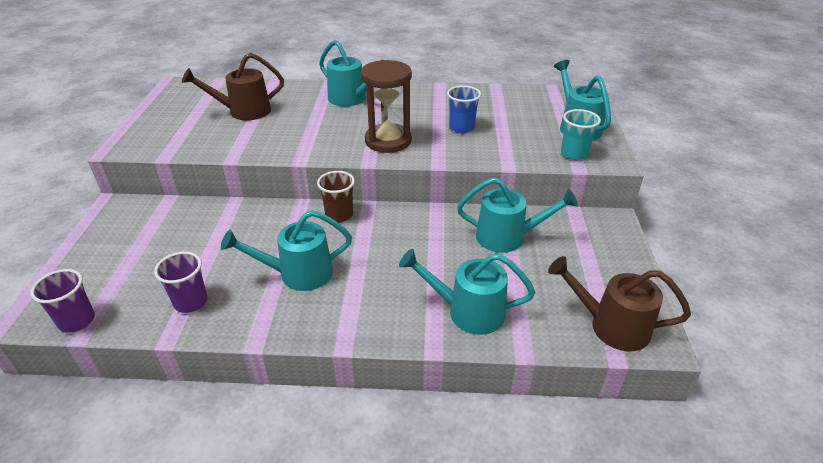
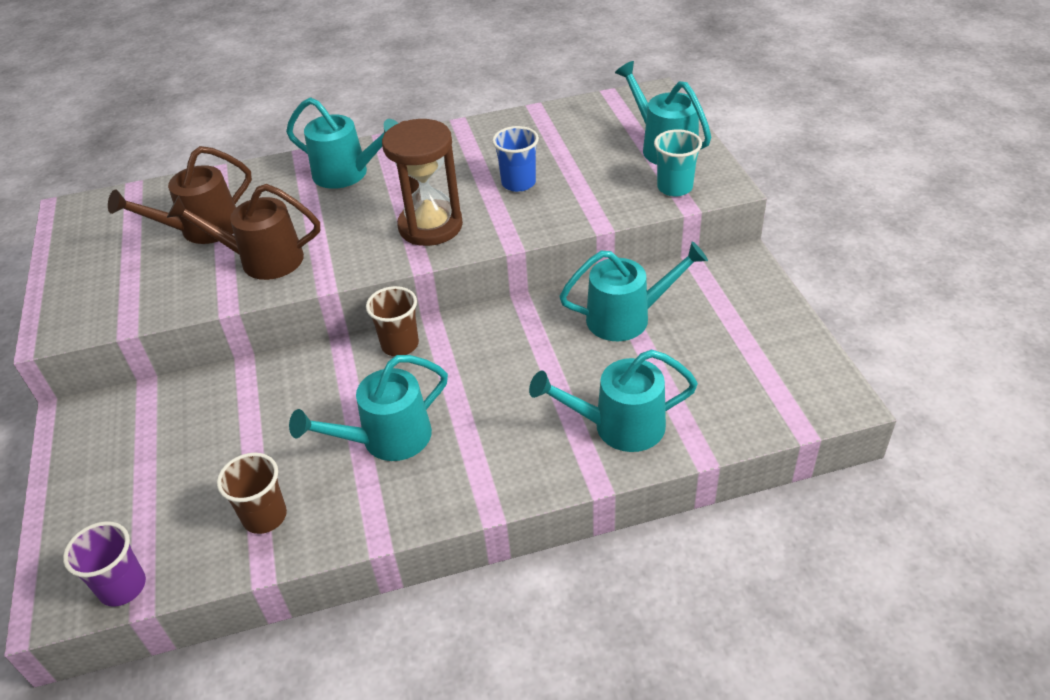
camera: 15 degrees left, 5 degrees up
purple cup [154,251,208,313] -> brown cup [217,453,287,534]
brown watering can [548,256,691,351] -> brown watering can moved to [167,184,320,280]

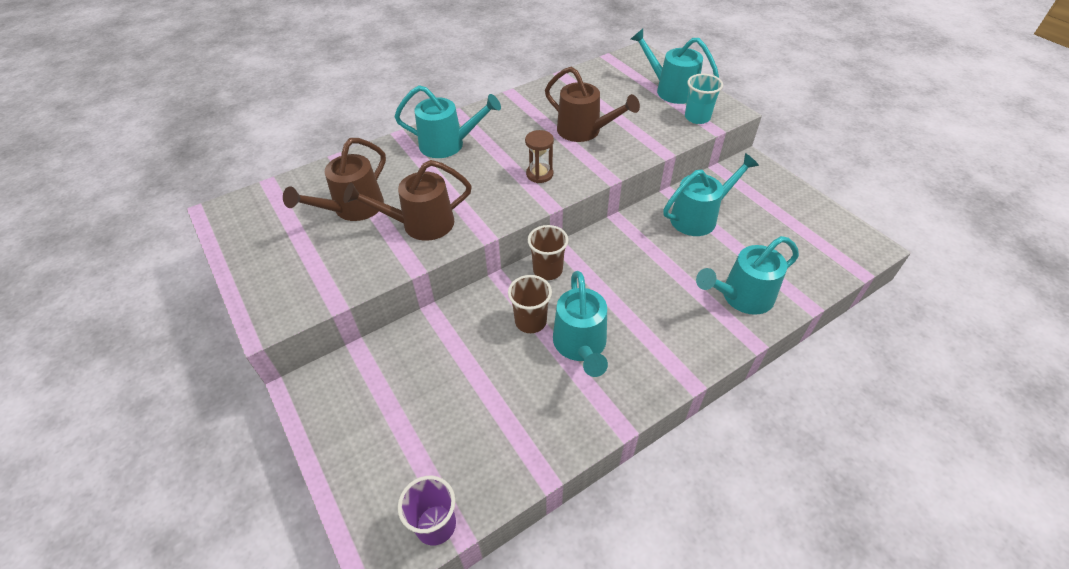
camera: 20 degrees left, 5 degrees up
brown cup [217,453,287,534] -> brown cup moved to [508,275,552,333]
turquoise watering can [289,355,448,461] -> turquoise watering can turned 45 degrees counterclockwise [553,271,608,377]
brown hourglass [382,119,463,246] -> brown hourglass [525,130,554,183], size x0.54
blue cup [492,126,539,192] -> brown watering can [545,67,640,142]

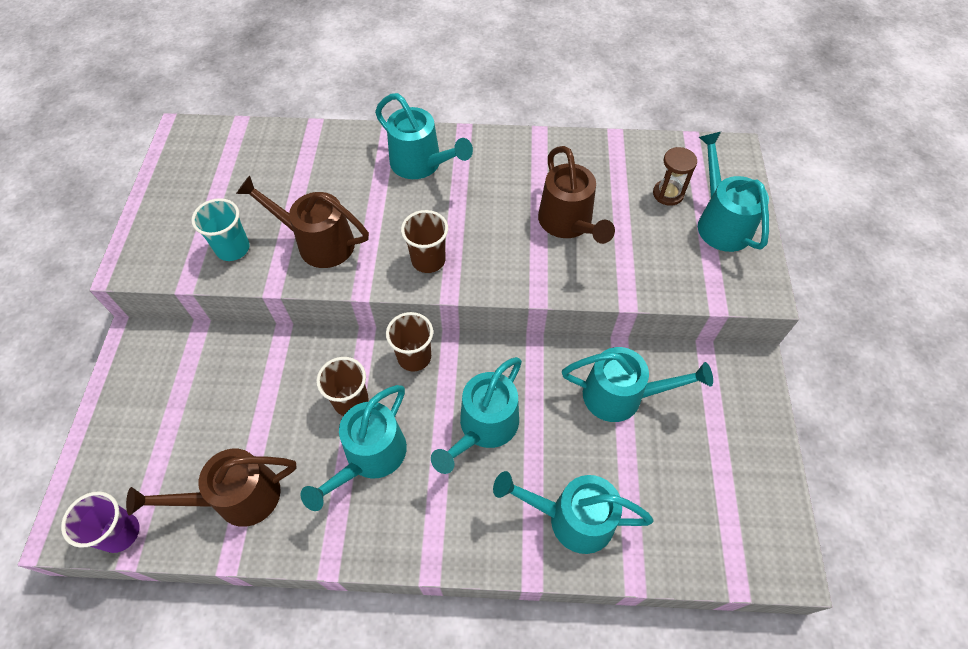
camera: 35 degrees right, 10 degrees up
brown watering can [283,138,386,221] -> brown watering can moved to [126,449,297,527]
brown hourglass [525,130,554,183] -> brown hourglass moved to [653,147,697,206]
turquoise cup [685,74,723,124] -> turquoise cup moved to [191,198,250,261]
none -> brown cup [401,210,448,273]
none -> turquoise watering can [431,357,522,474]

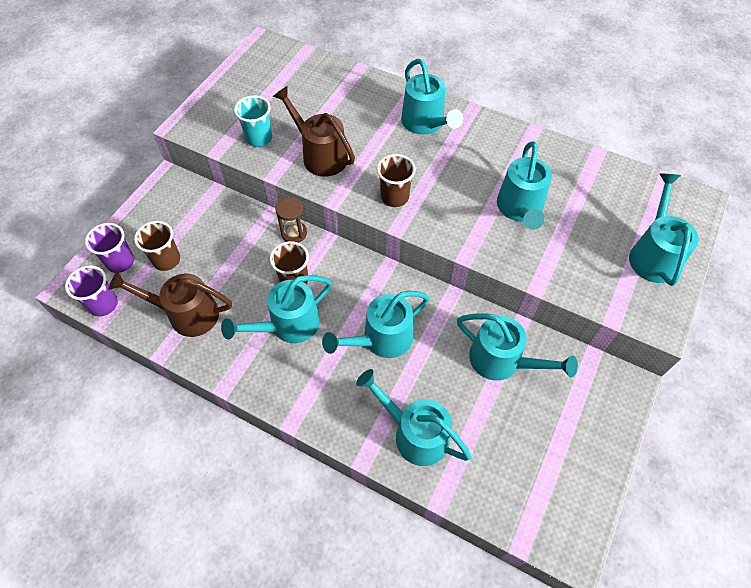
camera: 25 degrees right, 0 degrees up
brown cup [386,312,433,372] -> brown cup moved to [134,221,180,271]
brown watering can [538,146,615,244] -> turquoise watering can [497,142,552,230]
brown hourglass [653,147,697,206] -> brown hourglass moved to [275,197,307,243]
none -> purple cup [85,223,134,273]

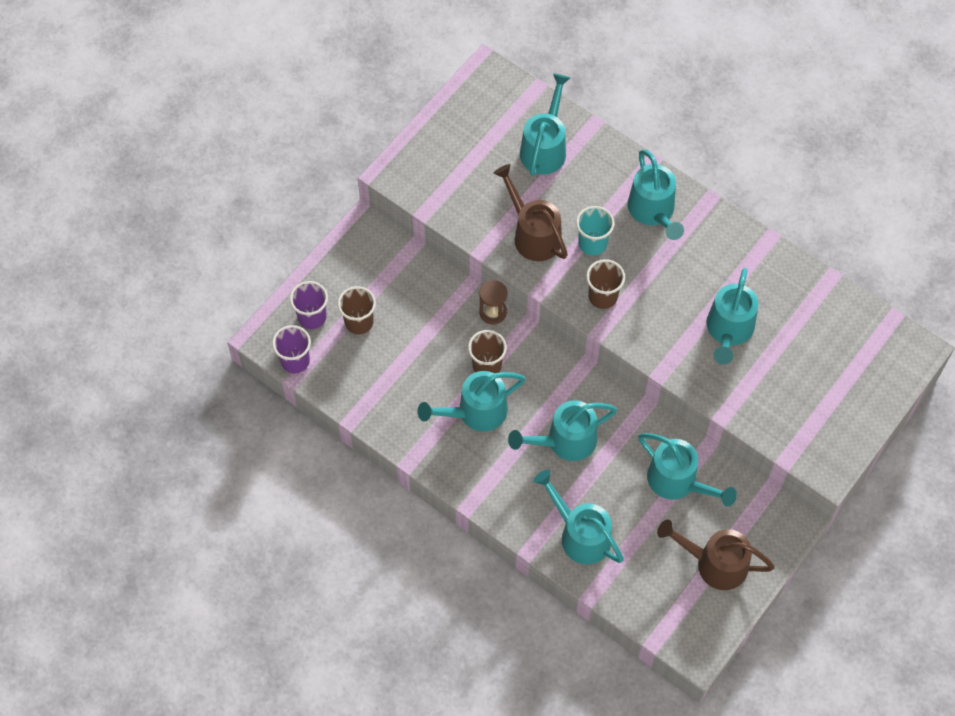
camera: 10 degrees right, 5 degrees up
brown watering can [109,271,232,337] -> brown watering can moved to [657,520,775,590]
turquoise cup [234,95,272,147] -> turquoise cup moved to [576,206,614,255]
turquoise watering can [629,174,699,286] -> turquoise watering can moved to [520,73,570,176]

